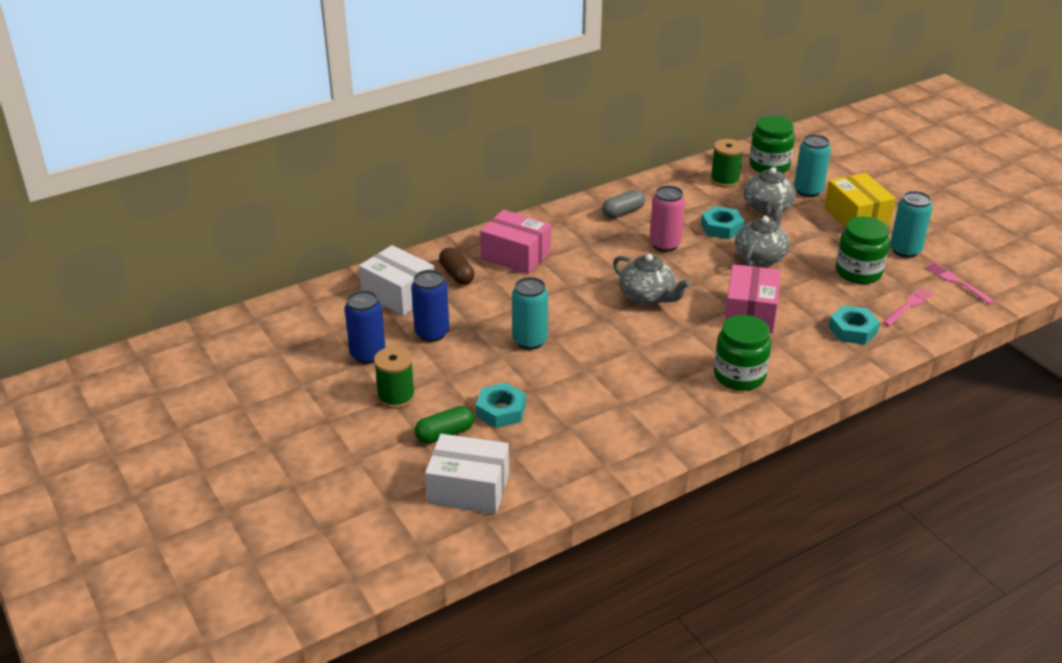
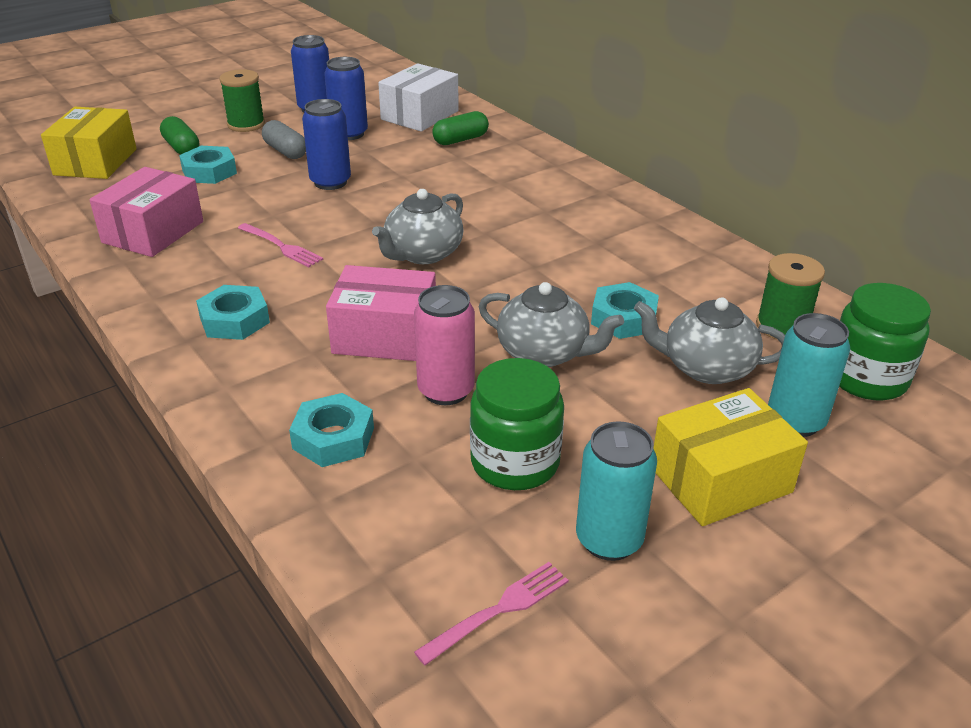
camera: 85 degrees right, 0 degrees up
white box [425,434,509,514] -> yellow box [41,107,137,179]
brown capsule [439,248,474,285] -> green capsule [432,111,489,145]
pink box [480,210,551,274] -> pink box moved to [89,167,203,257]
turquoise can [512,277,548,350] -> blue can [302,99,351,190]
grey capsule [602,190,645,219] -> grey capsule moved to [262,120,306,159]
pink can [650,185,685,252] -> pink can moved to [414,285,475,405]
green jar [714,315,771,391] -> turquoise nut [196,285,270,340]
pink fork [882,287,934,326] -> pink fork moved to [238,223,323,267]

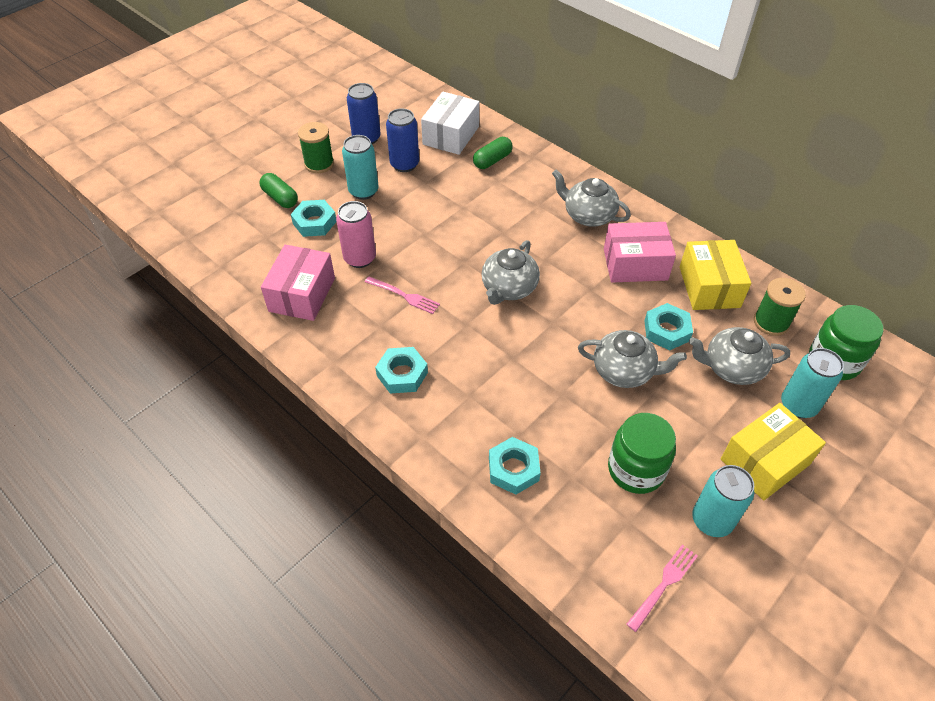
camera: 10 degrees left, 15 degrees up
yellow box [41,107,137,179] -> yellow box moved to [680,240,751,310]
grey capsule [262,120,306,159] -> turquoise can [342,135,379,200]
blue can [302,99,351,190] -> none
pink box [326,265,436,361] -> pink box moved to [604,222,676,283]
pink can [414,285,475,405] -> pink can moved to [336,201,376,268]
none -> grey teapot [552,170,631,227]

